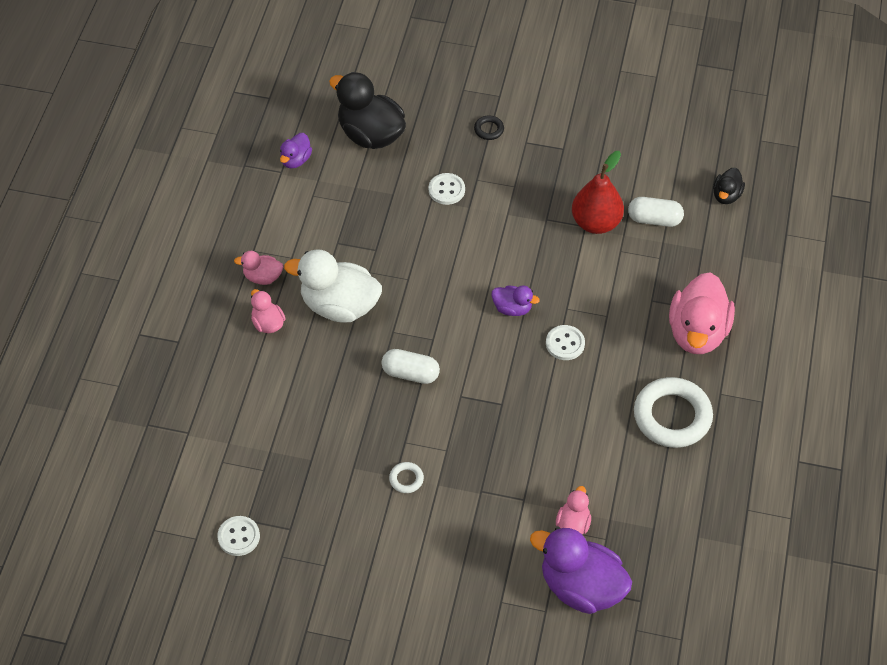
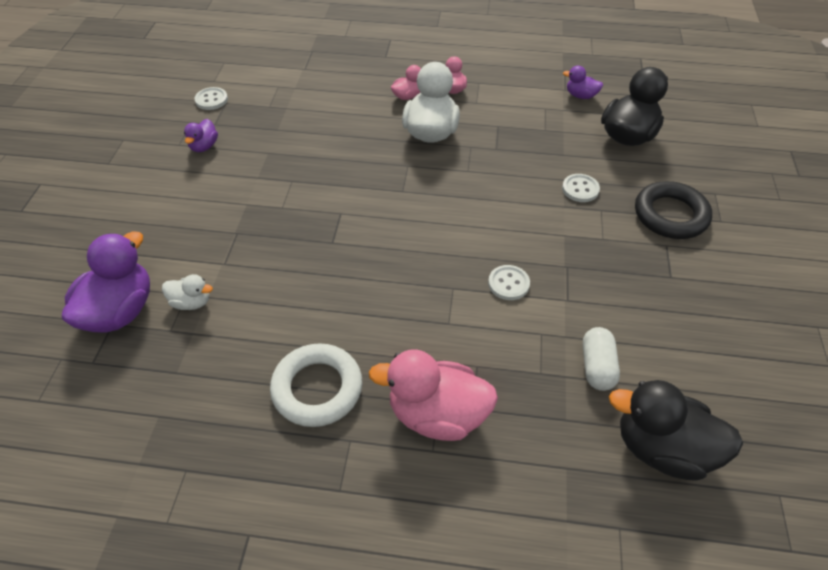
camera: 85 degrees right, 5 degrees down
white capsule [382,349,440,384] -> none
white ring [389,462,424,493] -> none
black ring [474,115,504,140] -> black ring [635,181,712,239], size x2.34
purple duck [491,285,540,316] -> purple duck moved to [184,119,218,152]
white button [546,325,585,360] -> white button moved to [488,265,530,300]
pink duck [556,486,591,535] -> white duck [162,274,213,310]
red pear [572,151,624,234] -> none
black duck [713,168,745,204] -> black duck [609,380,743,481], size x2.00

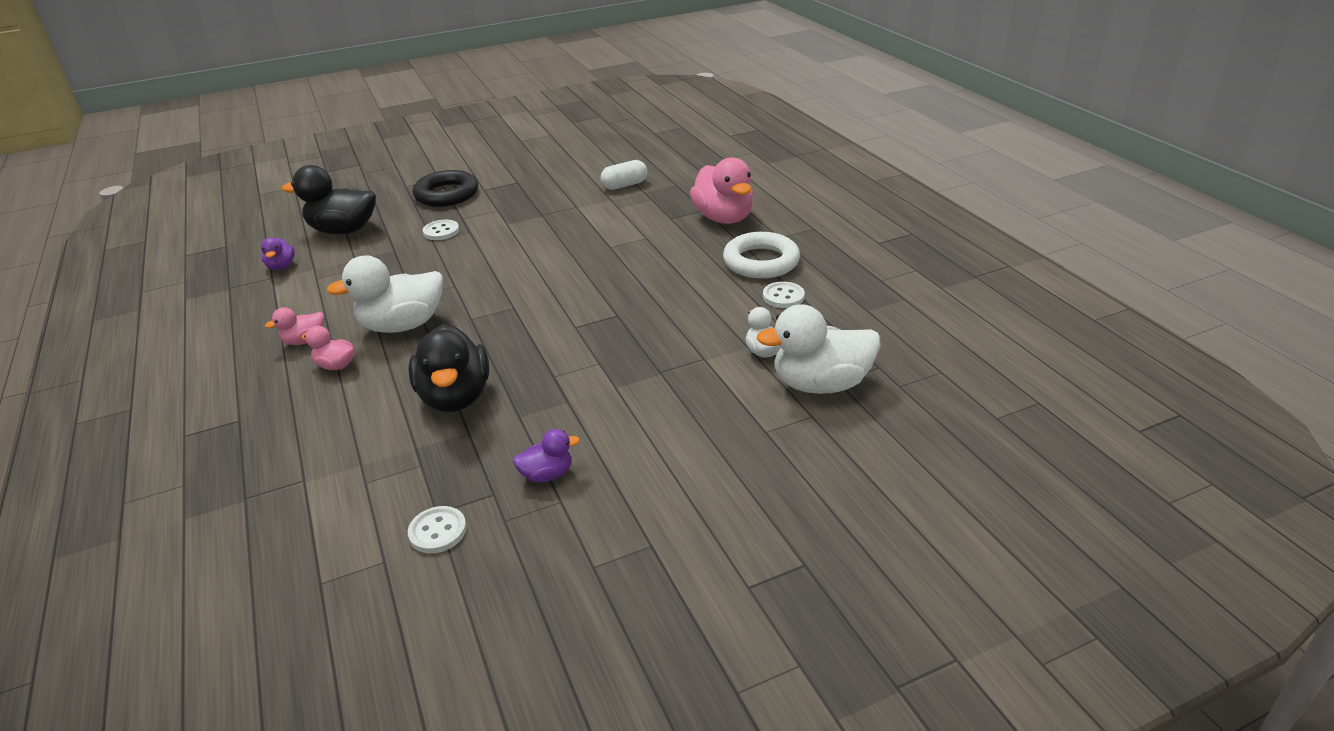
camera: 120 degrees left, 15 degrees down
purple duck [62,231,150,332] -> white duck [756,304,881,394]
white button [488,265,530,300] -> white button moved to [763,282,805,308]
black duck [609,380,743,481] -> black duck moved to [408,324,489,412]

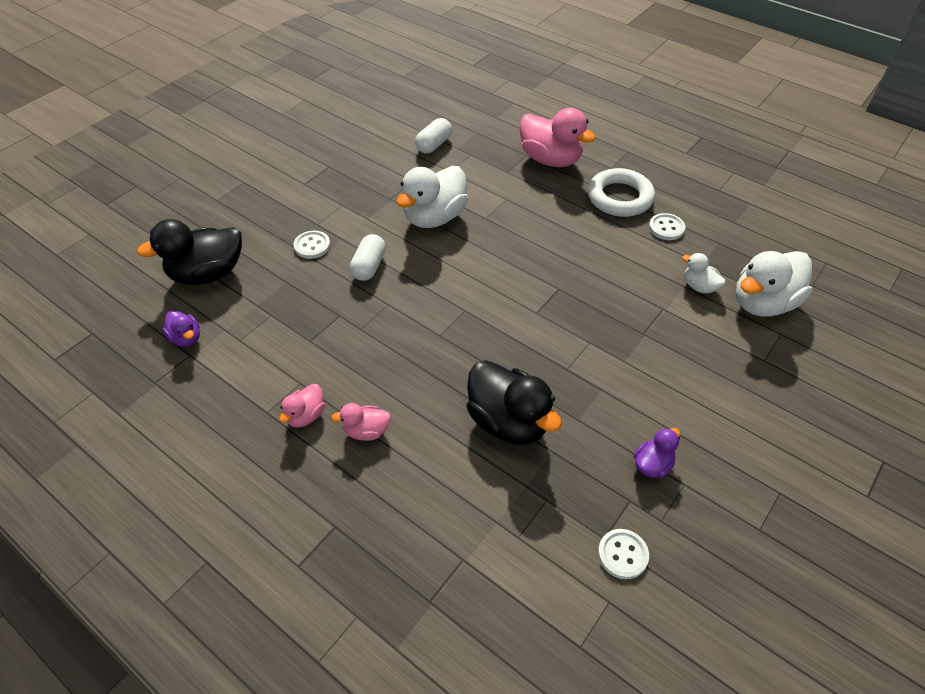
camera: 30 degrees left, 15 degrees up
white duck [326,255,443,333] -> white duck moved to [396,166,468,228]
black ring [413,170,478,207] -> none
none -> white capsule [350,234,386,281]

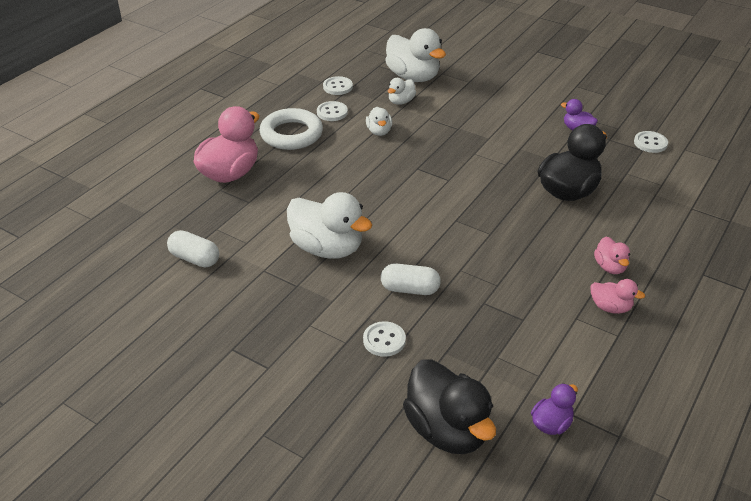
camera: 95 degrees left, 10 degrees down
none -> white button [323,76,353,95]
none -> white duck [366,107,392,136]

